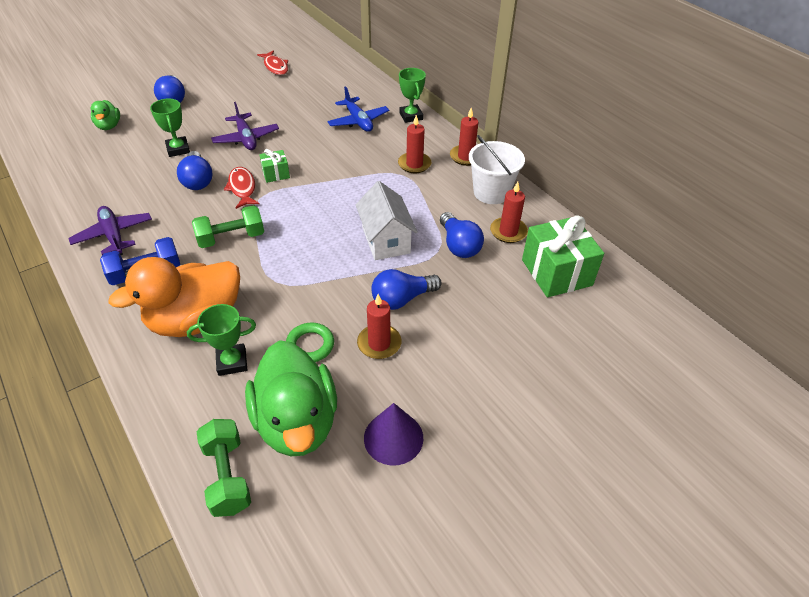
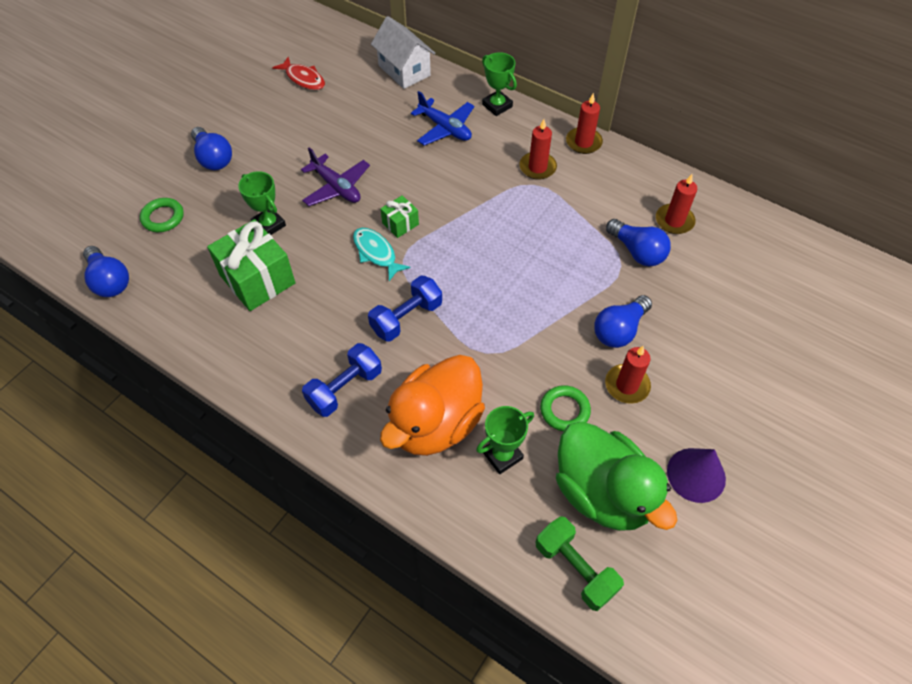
camera: 20 degrees left, 10 degrees up
purple plane [68,206,152,255] -> none
green duck [91,100,120,130] -> green ring [140,198,184,232]
blue light bulb [177,151,212,190] -> blue light bulb moved to [83,246,129,297]
green dumbbell [192,205,264,248] -> blue dumbbell [368,276,442,342]
red fish [224,167,259,209] -> turquoise fish [353,228,411,281]
white house [356,181,418,260] -> white house moved to [371,16,435,89]
white bucket [469,135,525,204] -> none
green gift [522,216,604,297] -> green gift moved to [207,219,295,311]

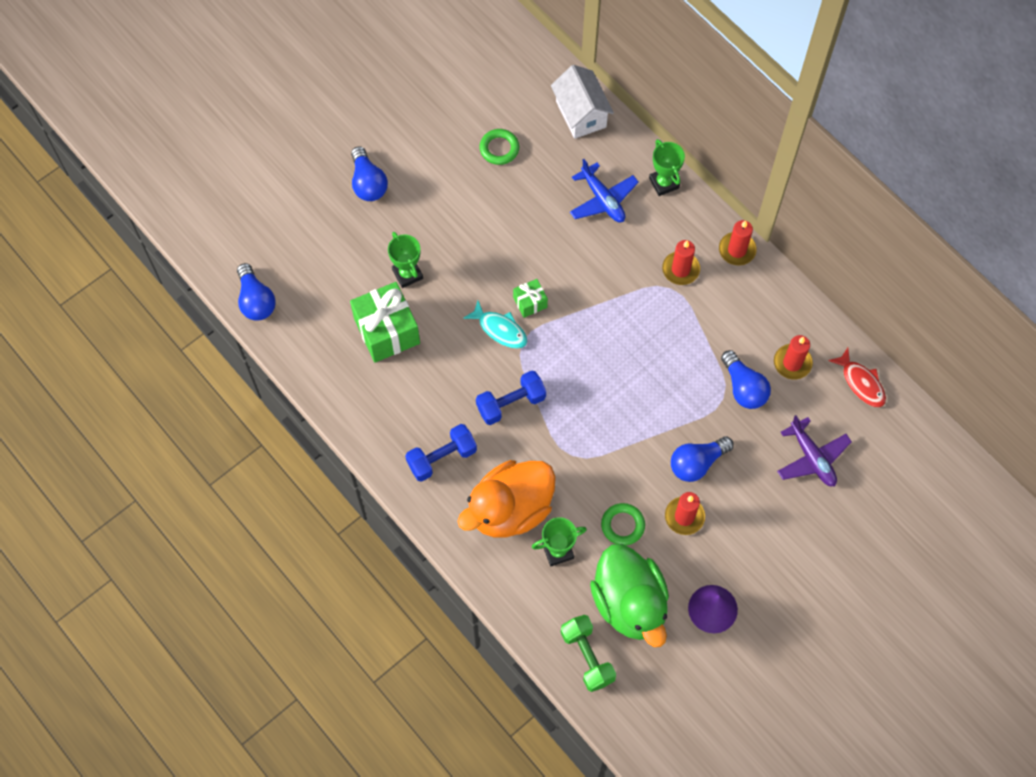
camera: 15 degrees right, 10 degrees up
green ring [140,198,184,232] -> green ring moved to [479,129,519,165]
red fish [272,57,325,90] -> red fish moved to [828,348,886,408]
purple plane [301,147,370,206] -> purple plane moved to [777,415,852,486]
turquoise fish [353,228,411,281] -> turquoise fish turned 150 degrees clockwise [463,301,527,349]

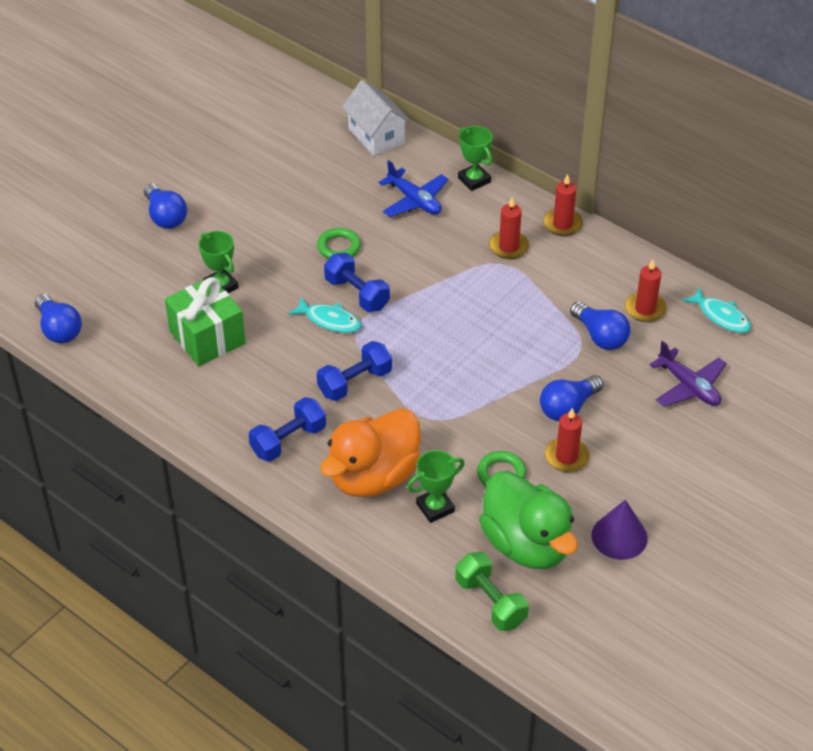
camera: 10 degrees left, 20 degrees down
green ring [479,129,519,165] -> green ring moved to [317,228,361,259]
green gift [513,279,548,318] -> blue dumbbell [324,253,390,312]
red fish [828,348,886,408] -> turquoise fish [682,287,751,333]

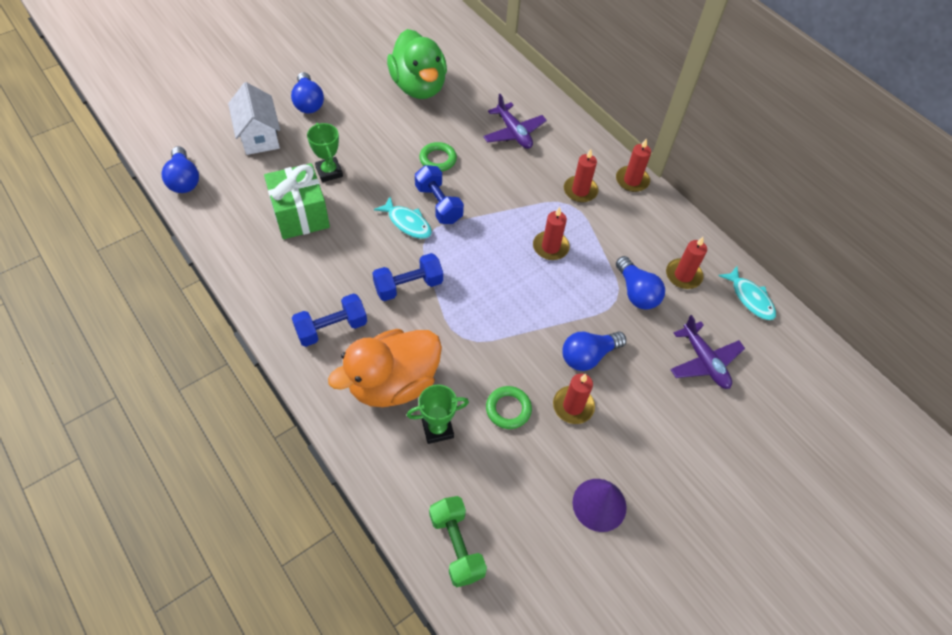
camera: 10 degrees right, 10 degrees up
white house [342,80,411,156] -> white house moved to [228,82,280,155]
blue plane [379,160,448,217] -> purple plane [483,94,547,149]
green trophy [458,126,493,191] -> none
green duck [479,471,578,569] -> green duck moved to [387,29,447,99]
none -> red candle [533,207,570,260]

